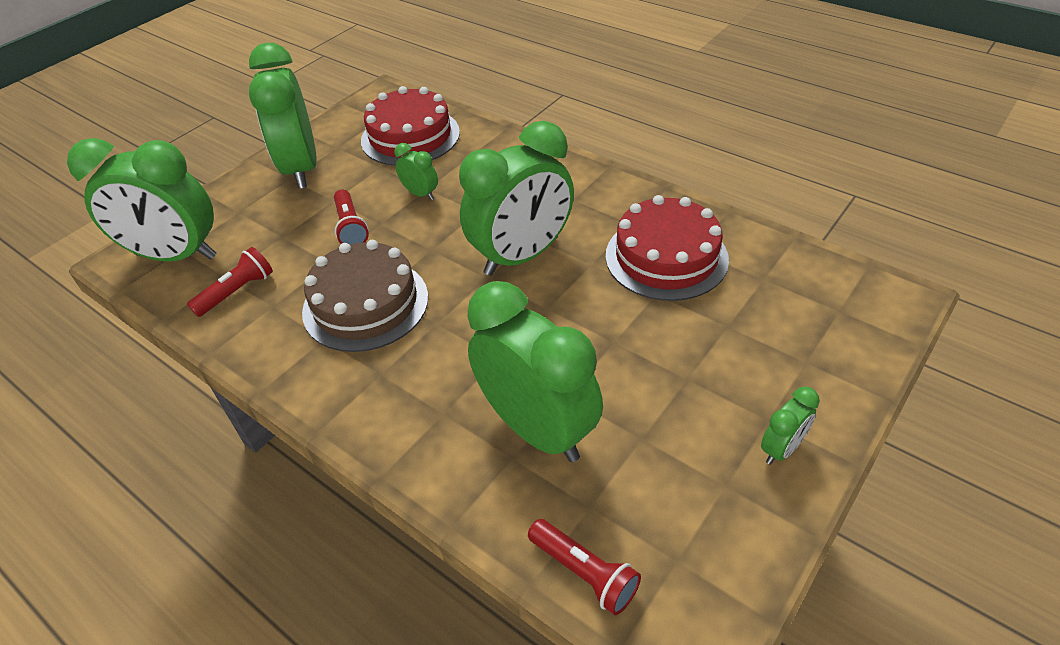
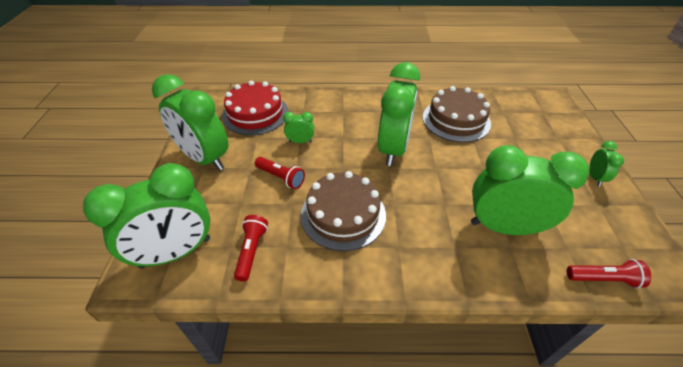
camera: 40 degrees left, 0 degrees up
red cake [606,195,729,301] -> brown cake [423,86,491,142]

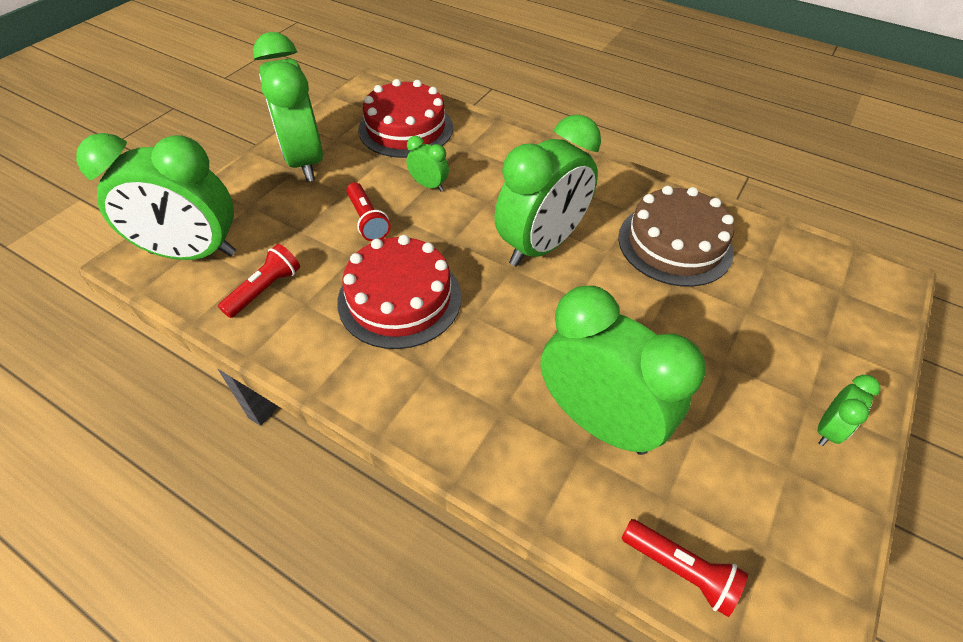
camera: 30 degrees right, 5 degrees up
brown cake [301,171,386,251] -> red cake [337,235,461,349]

